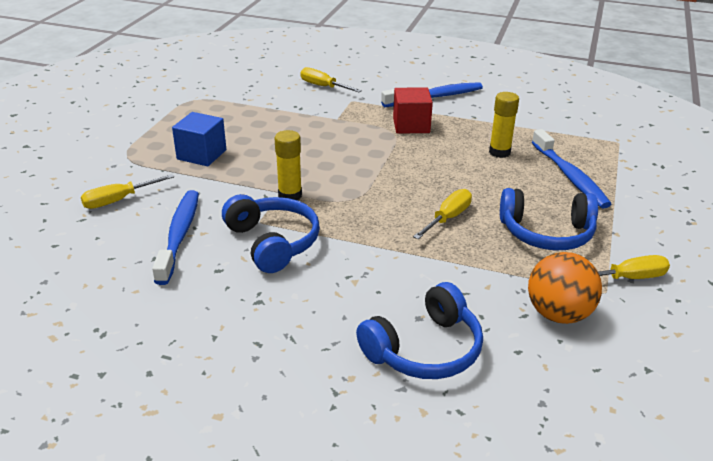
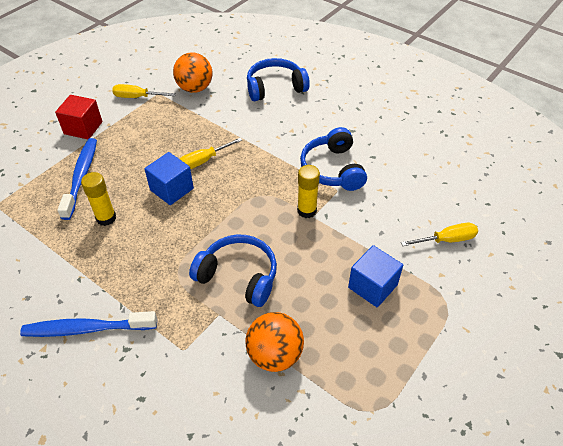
camera: 160 degrees left, 15 degrees up
blue toothbrush [152,190,199,285] -> none
yellow screwdriver [300,67,362,92] -> none
red cube [393,87,433,134] -> red cube moved to [55,95,102,139]
blue headphones [500,188,598,250] -> blue headphones moved to [189,234,277,307]
none -> blue cube [144,152,194,205]
none -> orange ball [245,312,304,372]

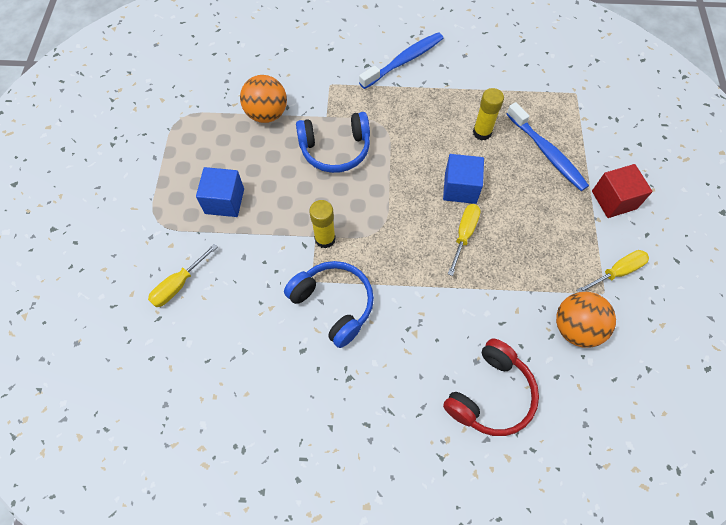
camera: 145 degrees right, 15 degrees up
blue headphones [247,58,310,101] -> red headphones [443,338,539,436]

